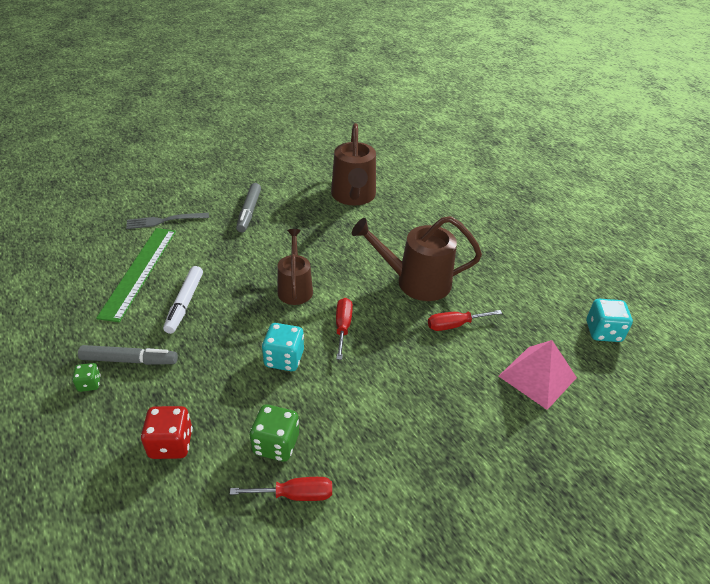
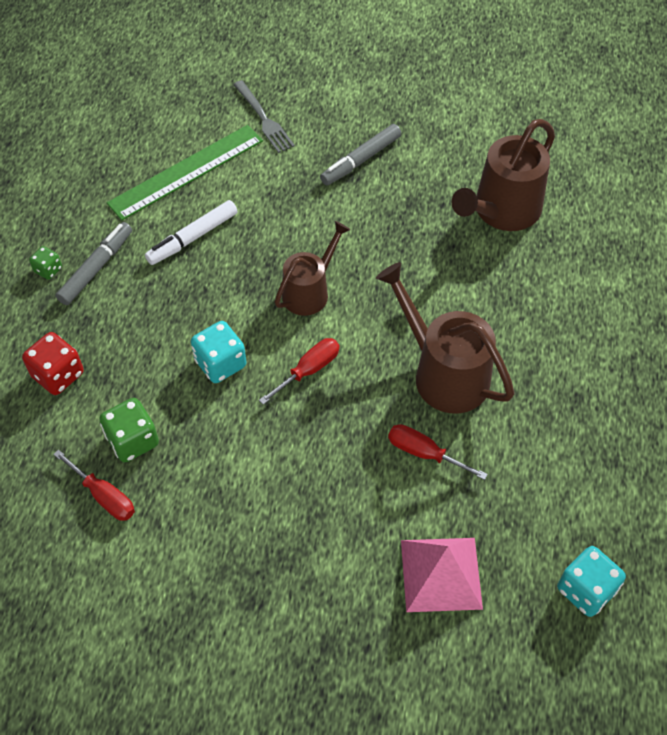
camera: 45 degrees right, 15 degrees up
grey marker [78,345,178,365] -> grey marker turned 105 degrees counterclockwise [56,222,132,305]
grey fork [126,213,209,229] -> grey fork turned 150 degrees counterclockwise [233,80,295,153]

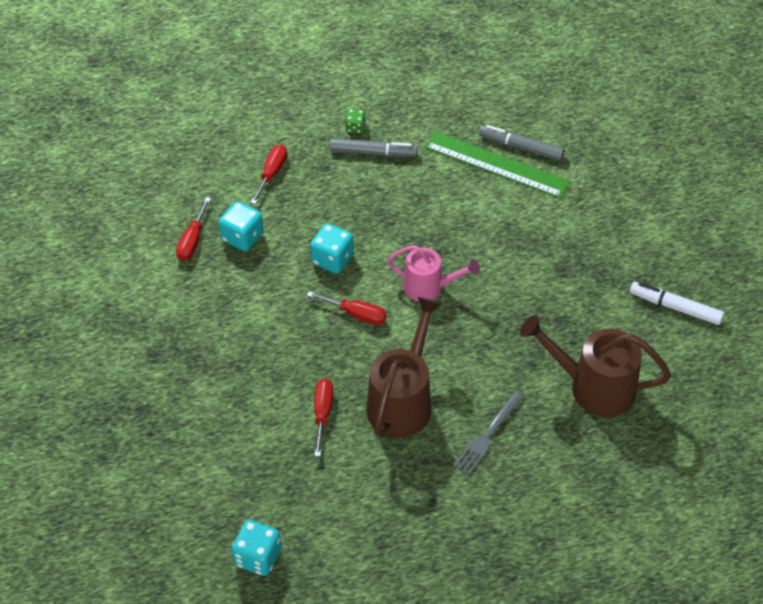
camera: 65 degrees right, 5 degrees down
red dice [22,332,84,395] -> red screwdriver [251,145,287,204]
green dice [99,398,159,462] -> turquoise dice [219,201,263,251]
white marker [145,200,238,265] -> white marker moved to [630,282,724,325]
grey fork [233,80,295,153] -> grey fork moved to [453,391,524,475]
brown watering can [275,221,350,316] -> pink watering can [387,245,480,301]
grey marker [320,124,401,185] -> grey marker moved to [479,125,565,161]
pink pyramid [401,538,483,612] -> none

